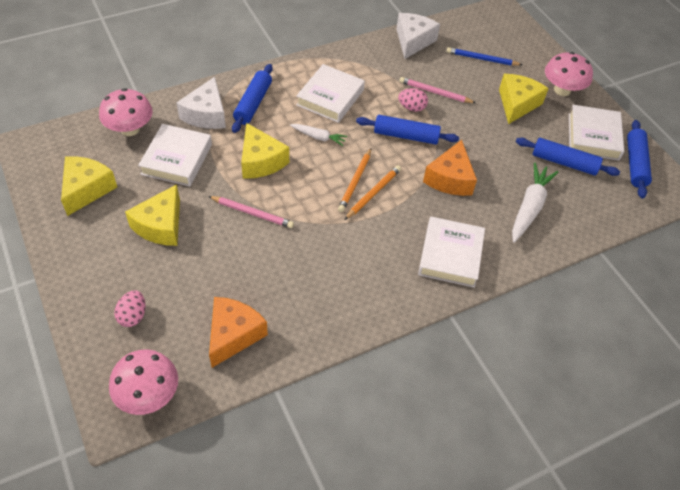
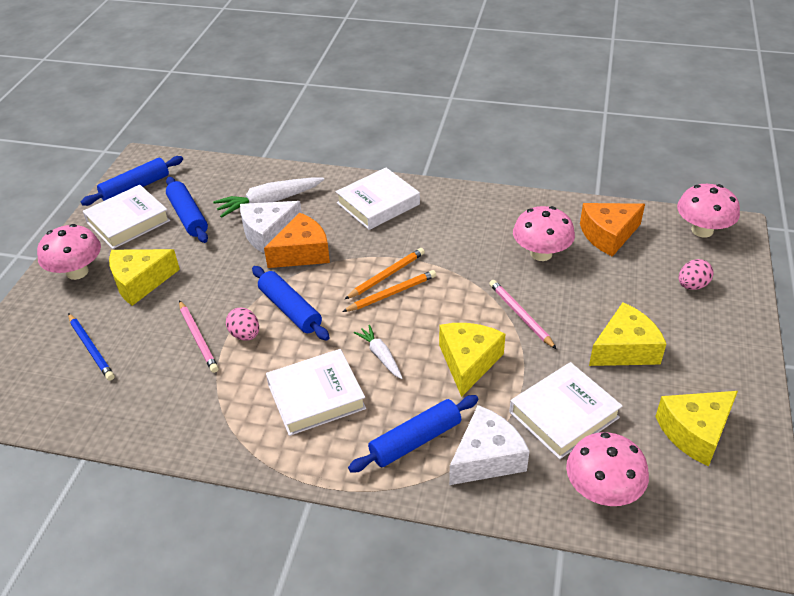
camera: 135 degrees left, 10 degrees down
orange pencil [344,165,401,220] -> orange pencil turned 150 degrees clockwise [345,248,425,299]
white cheese [396,13,440,59] -> white cheese moved to [240,201,302,254]
none -> pink mushroom [513,206,575,261]

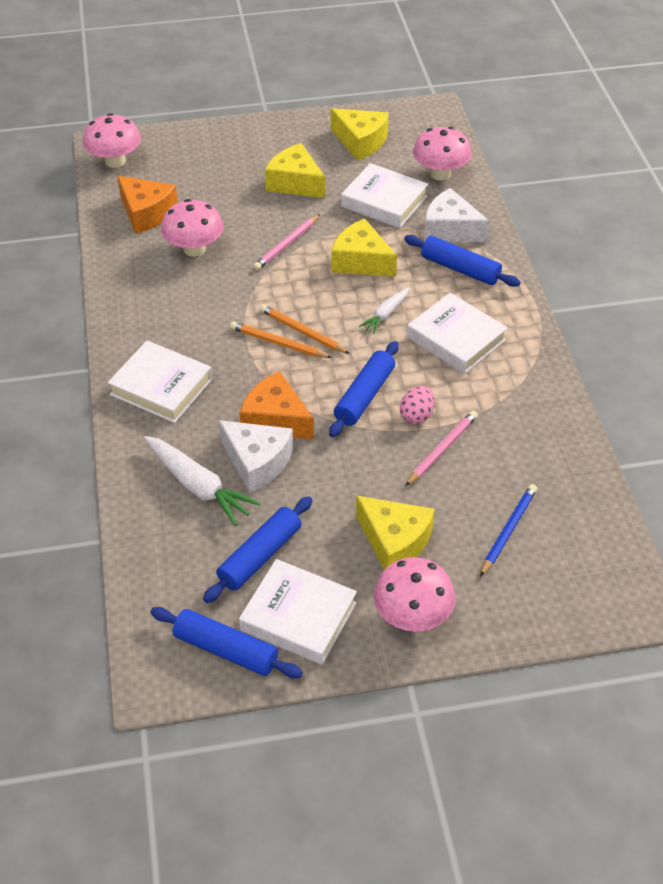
camera: 115 degrees left, 5 degrees up
yellow cheese [439,323,505,397] -> yellow cheese turned 45 degrees clockwise [331,219,397,277]
pink egg [679,259,713,290] -> none

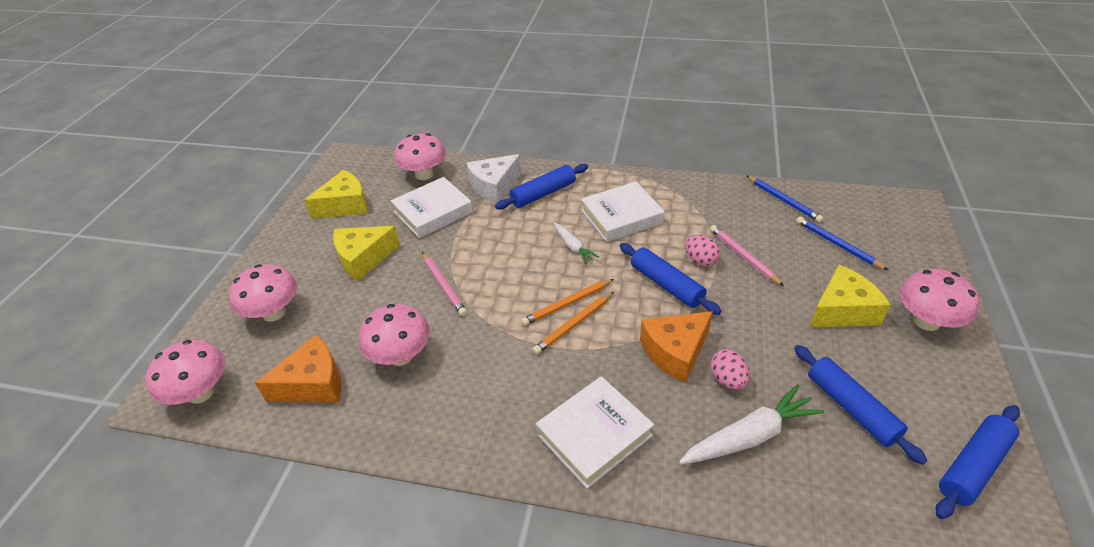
camera: 65 degrees left, 5 degrees down
white cheese [218,420,293,493] -> pink egg [710,350,750,390]
white book [239,559,357,665] -> none
yellow cheese [331,219,397,277] -> none
none -> pink mushroom [229,264,297,322]
none -> blue pencil [746,175,824,222]

